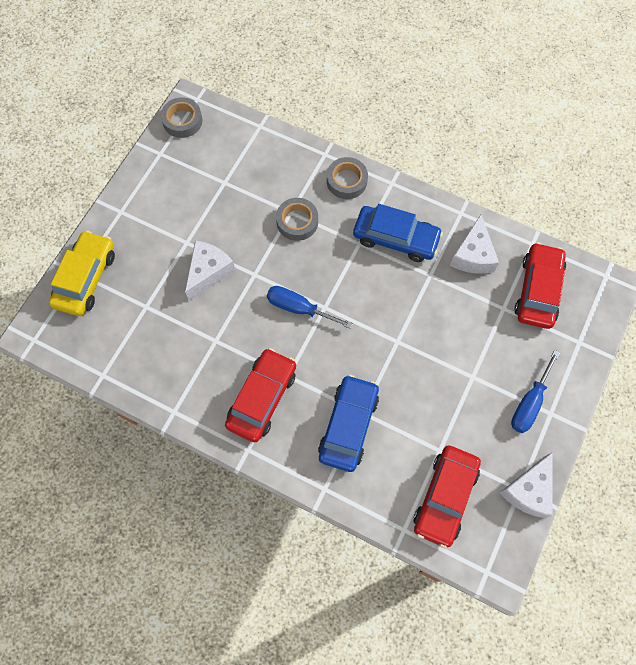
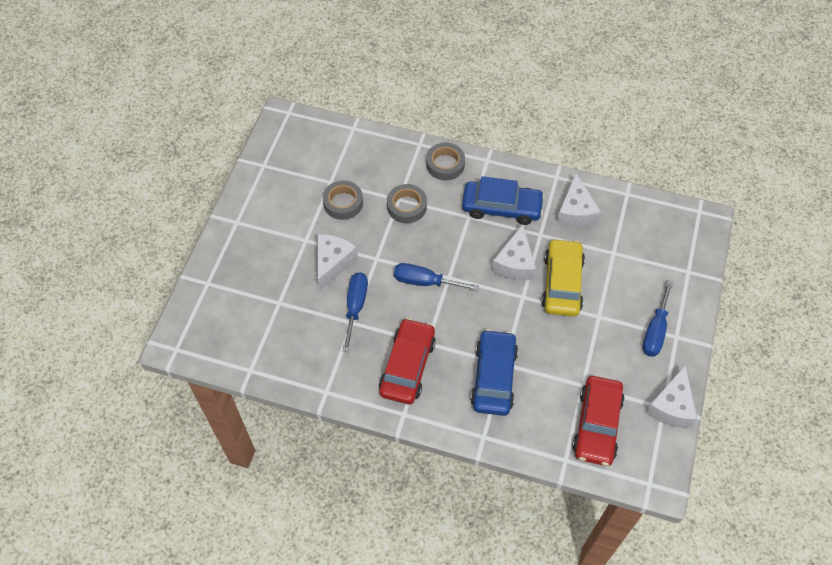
camera: 10 degrees left, 10 degrees down
yellow car [49,231,115,316] -> yellow car moved to [541,238,585,317]
grey tape [161,97,202,138] -> grey tape moved to [323,180,363,220]
red car [514,242,566,329] -> none
none -> blue screwdriver [343,272,368,352]
none -> white cheese [492,224,536,281]

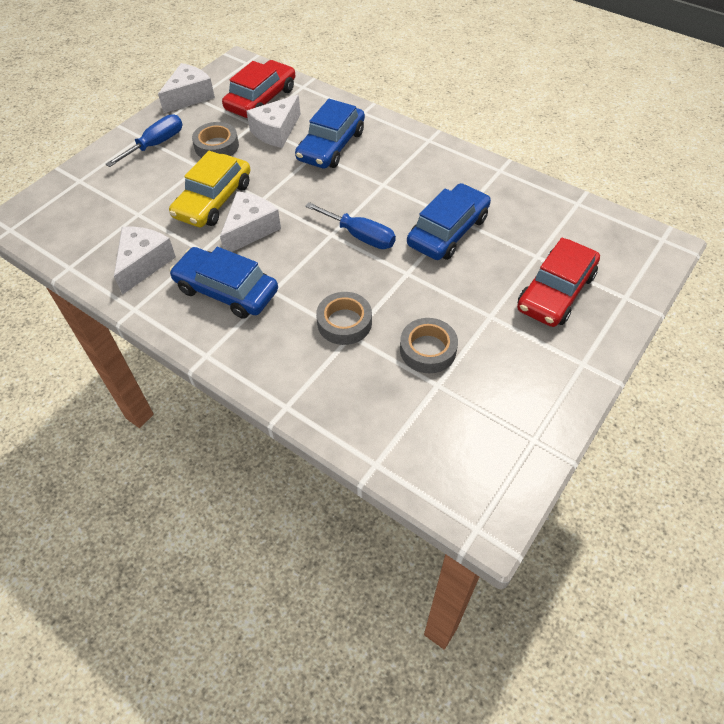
camera: 160 degrees left, 5 degrees down
white cheese [317,234,358,291] -> white cheese moved to [246,95,301,148]
blue screwdriver [343,272,368,352] -> blue car [407,183,491,260]
red car [379,318,436,404] -> red car moved to [517,238,600,327]
grey tape [426,142,465,180] -> grey tape moved to [192,122,239,158]

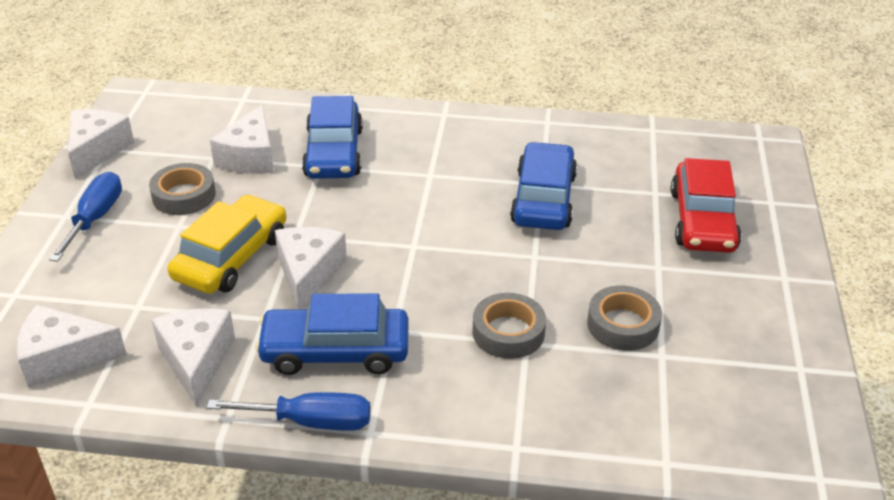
camera: 30 degrees left, 15 degrees down
yellow car [169,151,250,227] -> yellow car turned 150 degrees counterclockwise [167,195,287,294]
red car [222,60,295,118] -> none
blue screwdriver [305,202,396,249] -> blue screwdriver moved to [207,392,371,431]
none -> white cheese [17,305,127,388]

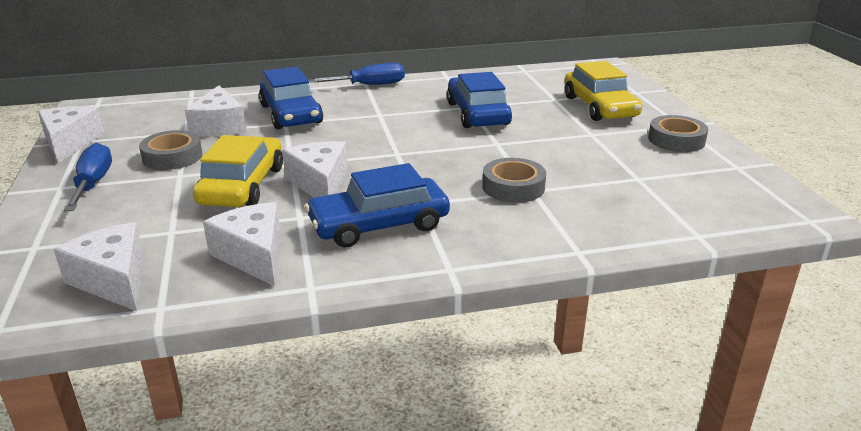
camera: 20 degrees left, 10 degrees down
white cheese [17,305,127,388] -> white cheese turned 75 degrees clockwise [54,222,144,311]
blue screwdriver [207,392,371,431] -> blue screwdriver moved to [309,62,405,85]
grey tape [587,286,662,351] -> grey tape moved to [648,115,708,152]
red car [671,158,741,253] -> yellow car [565,61,642,121]

